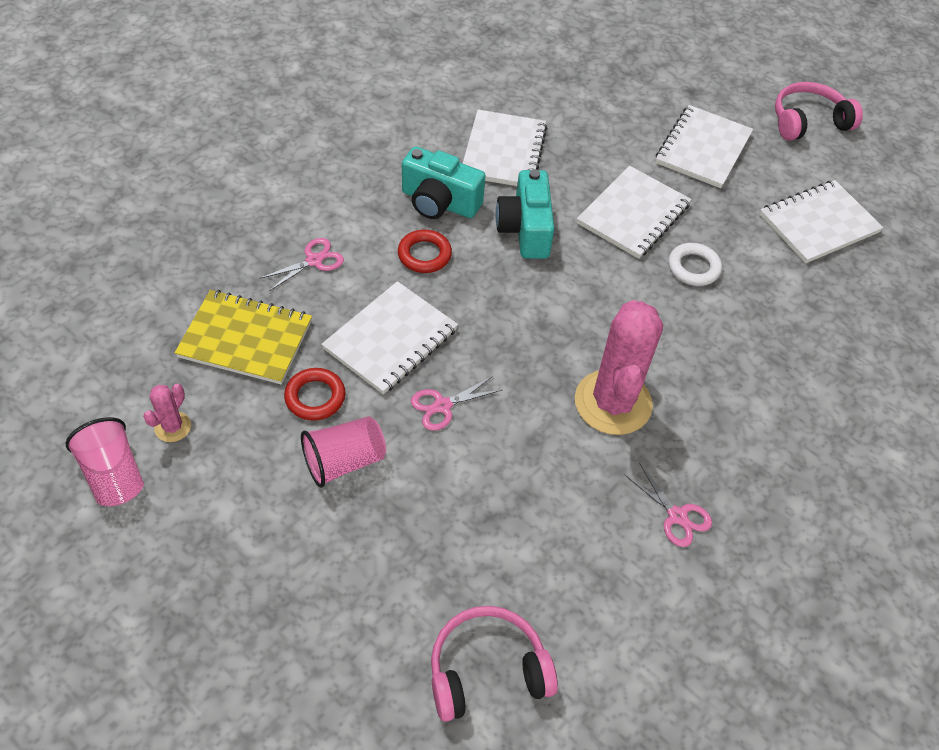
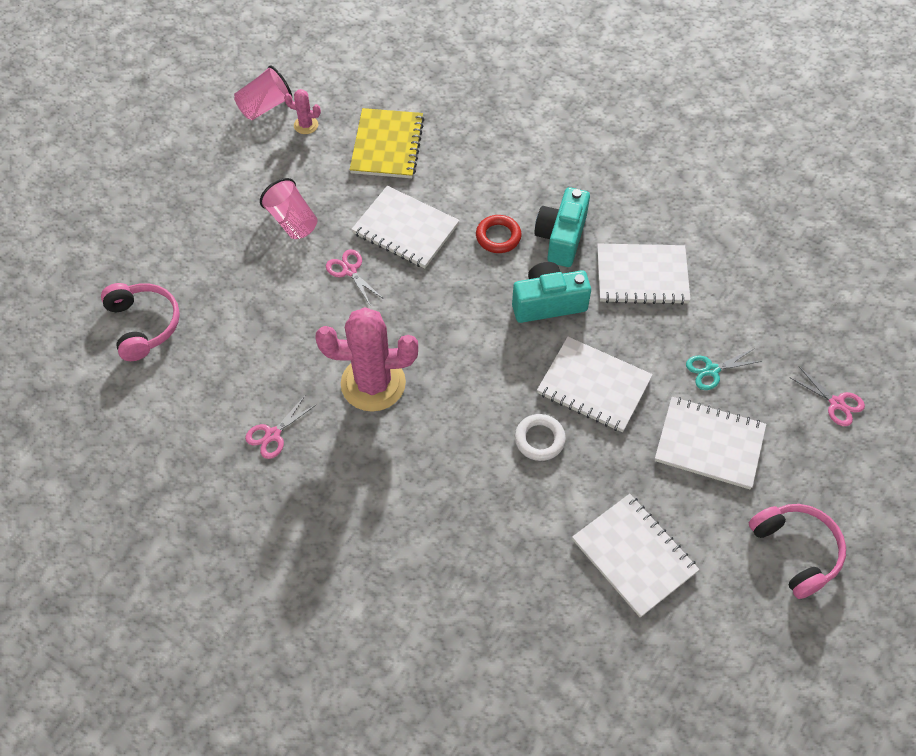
camera: 85 degrees right, 5 degrees up
pink scissors [260,238,344,291] -> pink scissors moved to [789,367,865,426]
red ring [284,368,345,421] -> none
none -> turquoise scissors [686,349,762,390]

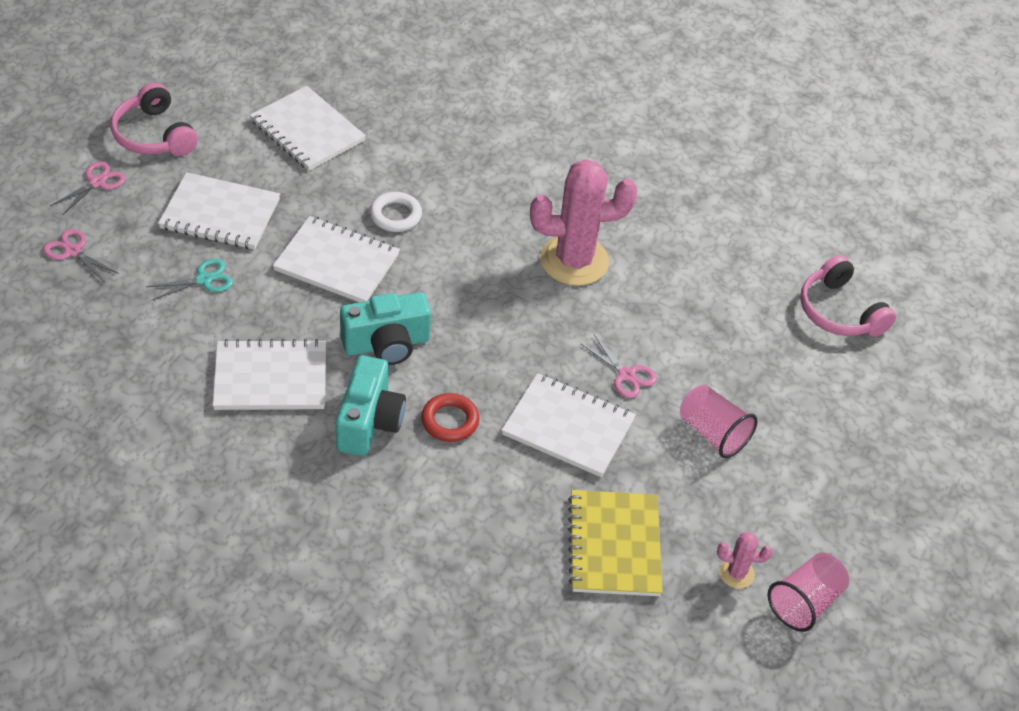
camera: 170 degrees right, 10 degrees down
pink scissors [245,396,317,459] -> pink scissors moved to [50,161,126,215]

